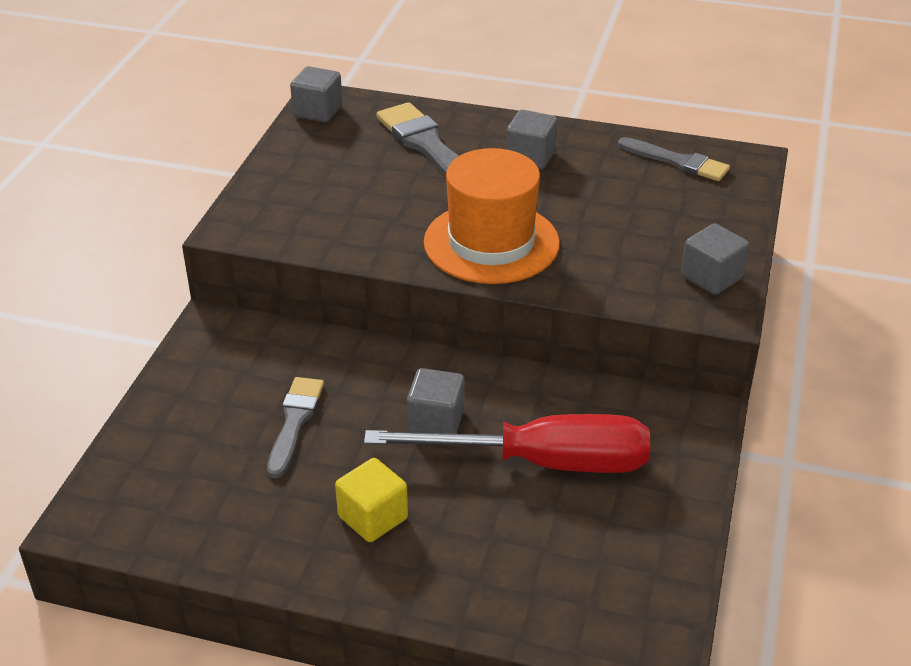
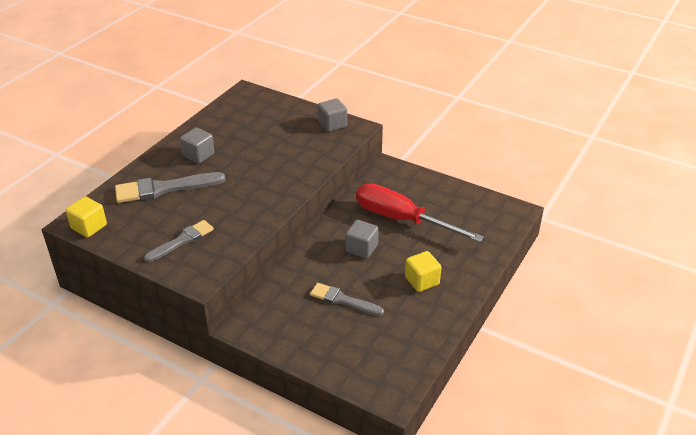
camera: 75 degrees left, 0 degrees up
grey cube [290,66,342,122] -> yellow cube [66,196,107,237]
red screwdriver [364,414,650,473] -> red screwdriver turned 75 degrees counterclockwise [356,183,484,242]
orange hat [424,148,560,284] -> none
grey brush [618,137,730,181] -> grey brush moved to [144,220,214,262]

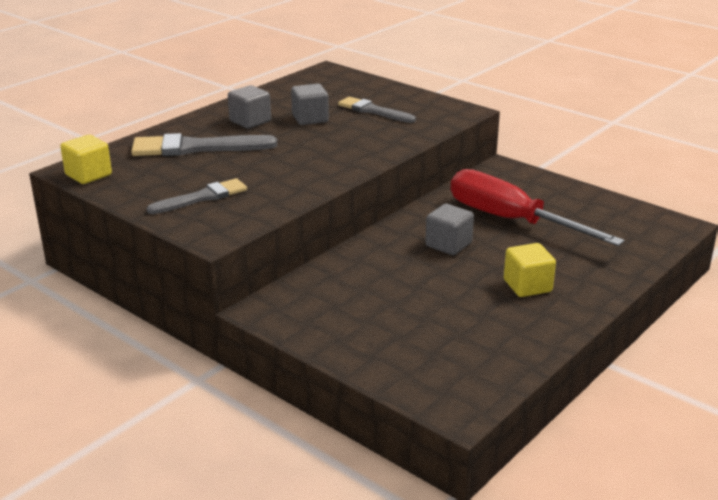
camera: 10 degrees right, 10 degrees down
grey brush [310,283,384,316] -> grey brush moved to [338,97,416,123]
grey cube [318,98,347,132] -> grey cube moved to [291,84,329,125]

